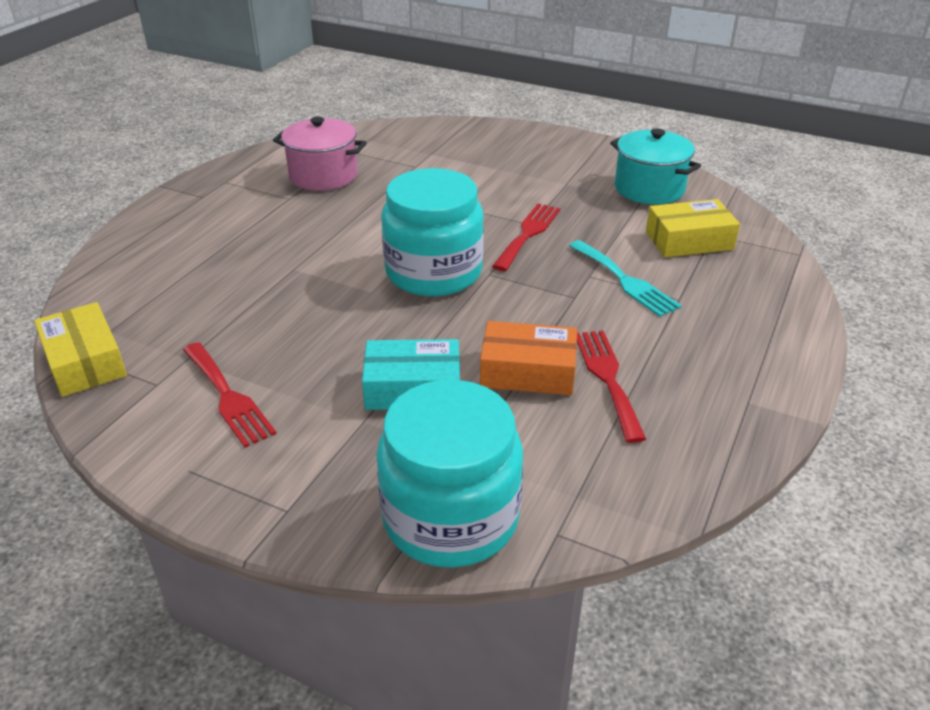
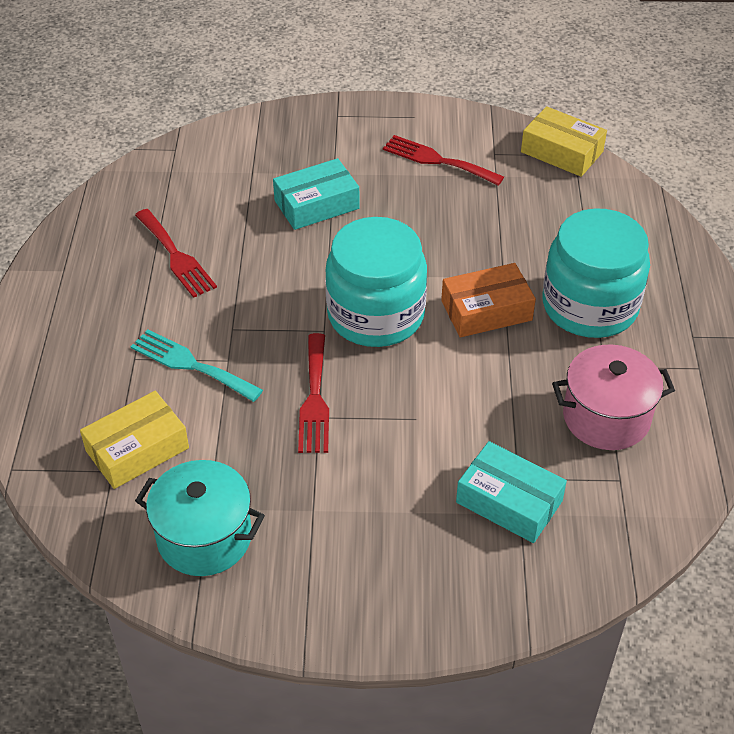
camera: 155 degrees right, 10 degrees up
turquoise jar [376,380,523,568] -> turquoise jar moved to [542,208,650,338]
orange box [480,321,577,395] -> orange box moved to [441,263,536,337]
none -> turquoise box [456,441,567,543]

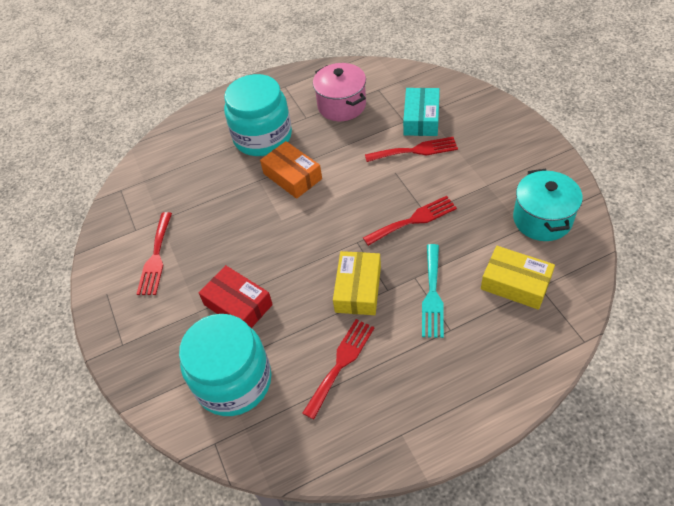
camera: 110 degrees left, 5 degrees up
turquoise box [273,158,359,230] -> red box [199,265,273,328]
turquoise jar [325,217,427,347] -> turquoise jar moved to [179,314,272,416]
yellow box [521,106,607,177] -> yellow box moved to [333,251,381,315]
none -> red fork [365,137,458,162]

